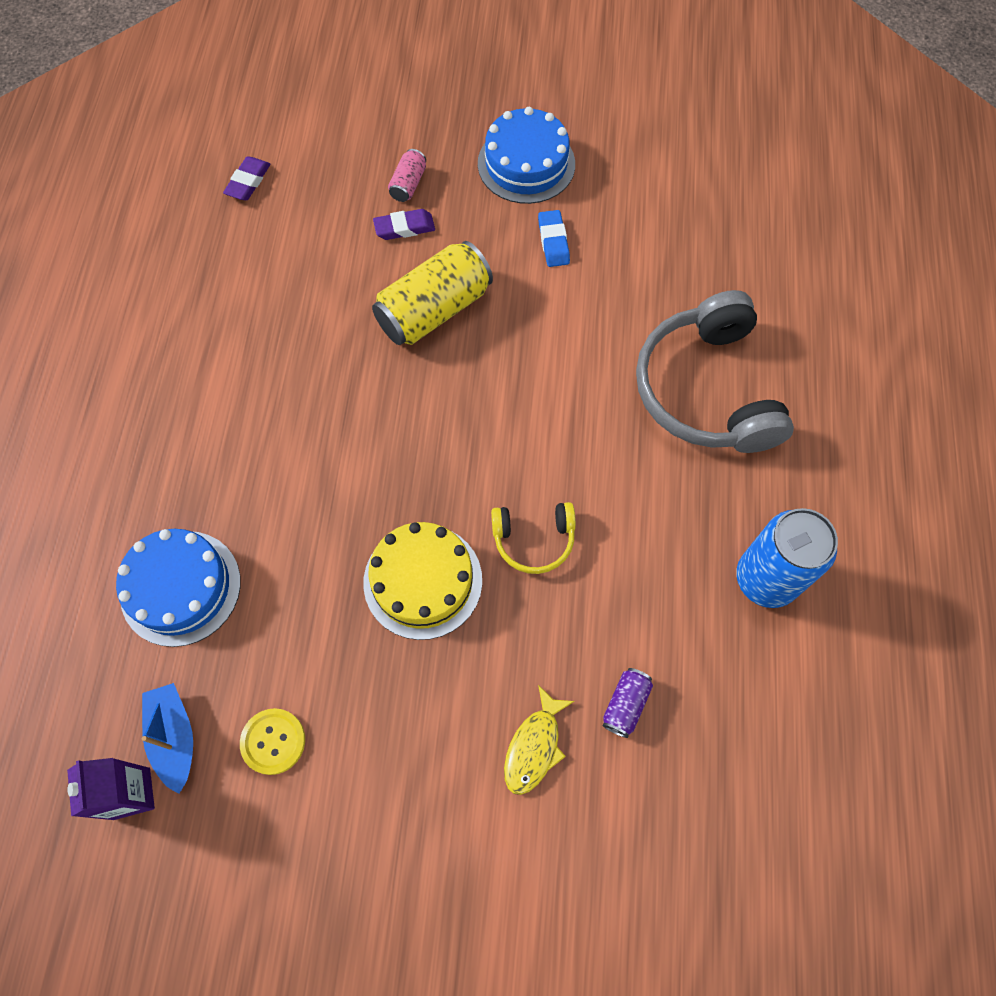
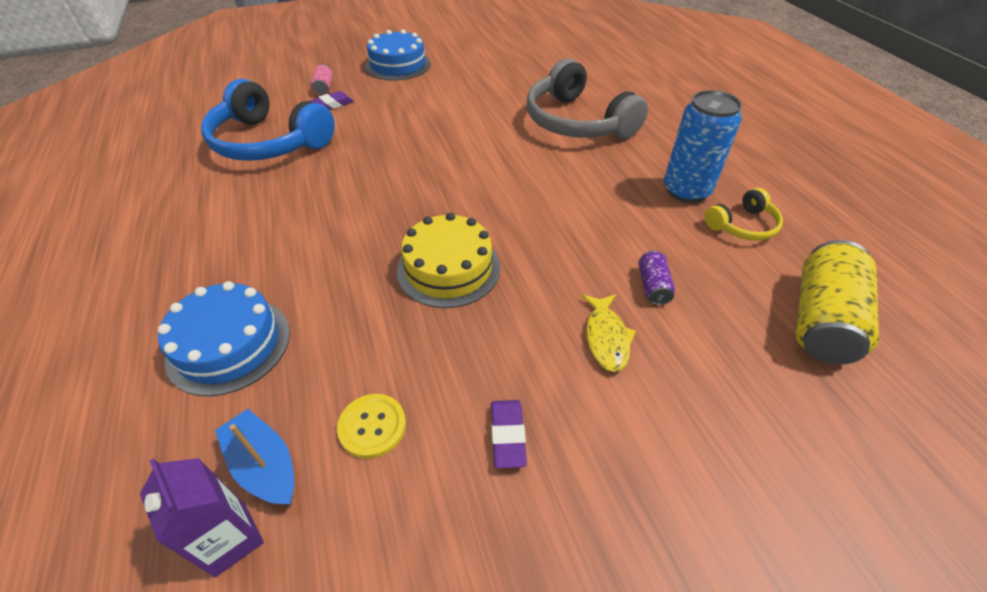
camera: 25 degrees left, 20 degrees down
purple eraser [223,156,270,200] -> purple eraser moved to [491,400,527,468]
yellow can [372,241,493,345] -> yellow can moved to [796,240,879,365]
yellow headphones [491,502,576,574] -> yellow headphones moved to [704,188,783,241]
blue eraser [538,210,570,267] -> none
none -> blue headphones [201,79,335,161]

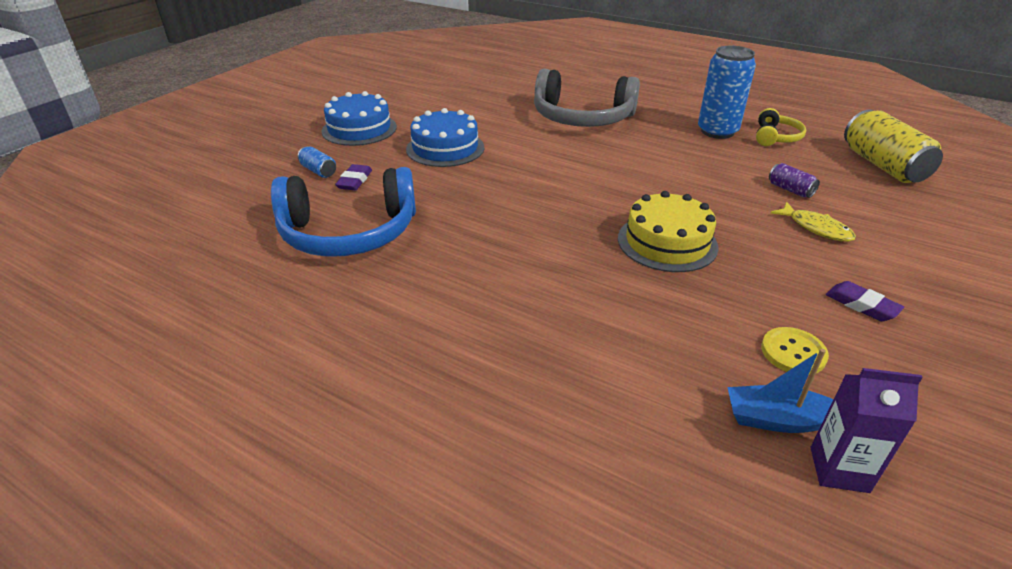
camera: 40 degrees left, 10 degrees down
blue cake [158,281,290,396] -> blue cake moved to [406,108,484,167]
pink can [311,64,333,95] -> blue can [298,147,336,178]

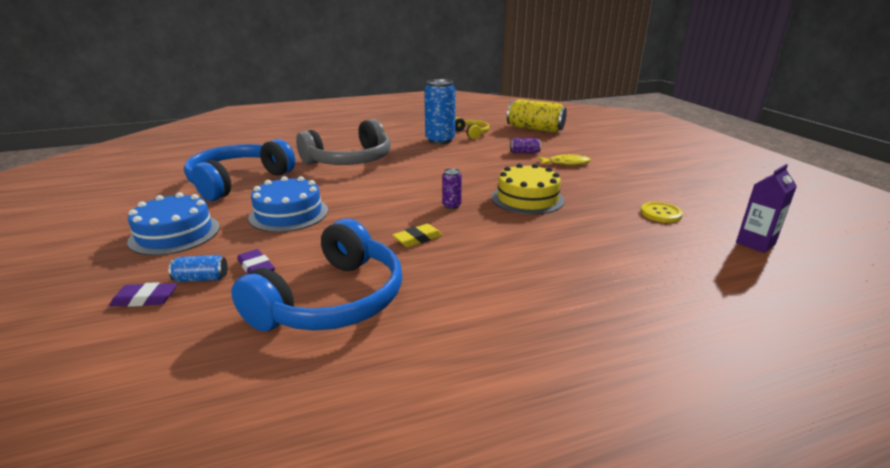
camera: 50 degrees left, 10 degrees down
blue boat [727,349,834,433] -> none
purple eraser [826,281,904,321] -> purple eraser moved to [109,282,177,307]
none -> blue headphones [184,139,295,201]
none -> yellow eraser [392,224,443,247]
none -> purple can [442,168,462,209]

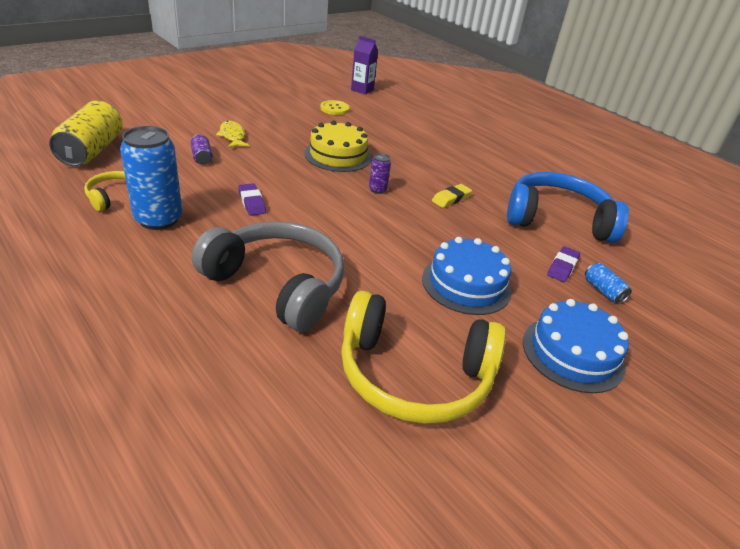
camera: 115 degrees left, 10 degrees up
purple eraser [109,282,177,307] -> purple eraser moved to [238,183,266,216]
blue headphones [184,139,295,201] -> yellow headphones [341,291,506,424]
yellow eraser [392,224,443,247] -> yellow eraser turned 75 degrees counterclockwise [432,184,472,208]

